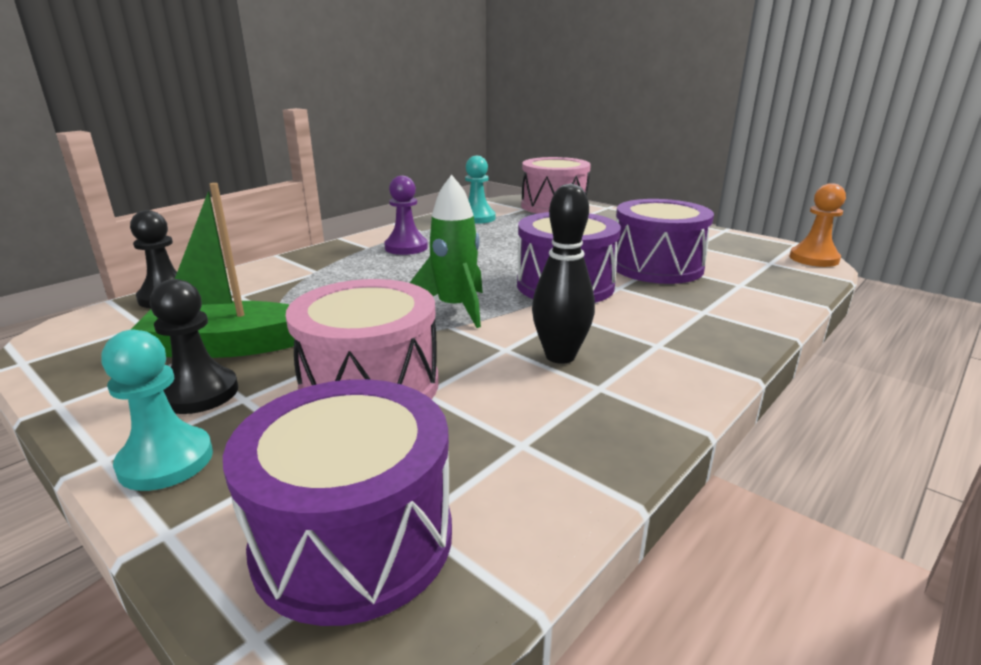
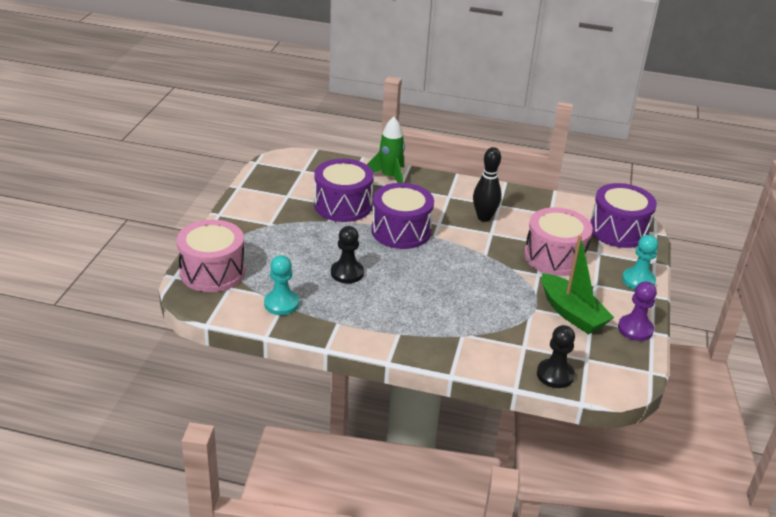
camera: 120 degrees left, 10 degrees up
black pawn [150,279,238,414] -> black pawn moved to [331,226,364,283]
purple pawn [384,176,428,255] -> purple pawn moved to [618,281,657,341]
green rocket [410,175,483,328] -> green rocket moved to [367,117,405,183]
orange pawn [790,183,846,267] -> none

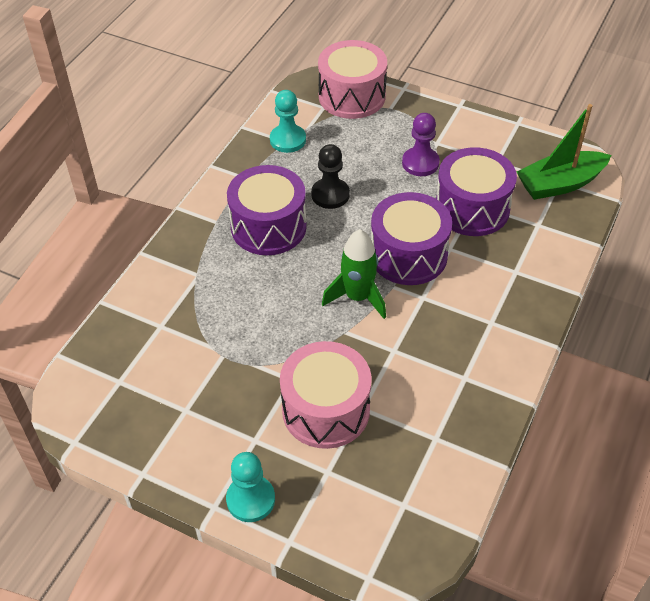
camera: 105 degrees right, 15 degrees up
green rocket [367,117,405,183] -> green rocket moved to [322,229,386,319]
black bowling pin [473,147,502,222] -> none
black pawn [537,325,575,388] -> none
green boat [542,235,614,334] -> green boat moved to [517,104,611,200]
purple drum [590,183,657,248] -> purple drum moved to [227,165,307,255]
purple pawn [618,281,657,341] -> purple pawn moved to [402,113,440,176]

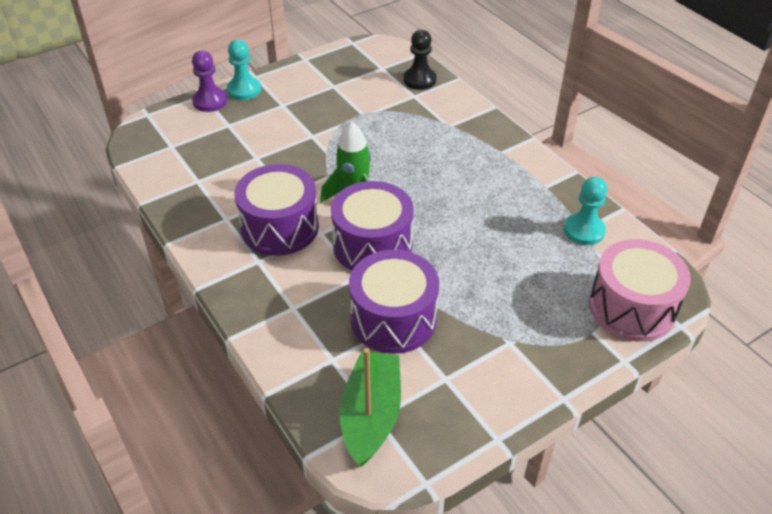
camera: 120 degrees right, 5 degrees down
purple drum [227,165,307,255] -> purple drum moved to [234,164,319,256]
pink drum [280,341,372,449] -> none
black pawn [311,144,350,209] -> black pawn moved to [403,30,437,90]
purple pawn [402,113,440,176] -> purple pawn moved to [192,51,227,112]

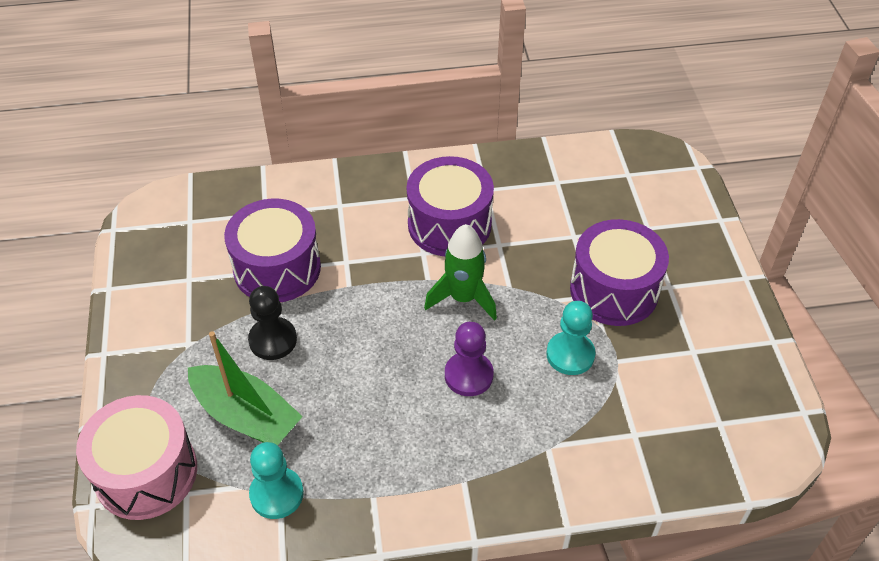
camera: 115 degrees right, 5 degrees up
purple pawn [192,51,227,112] -> purple pawn moved to [445,322,494,396]
turquoise pawn [227,39,261,100] -> turquoise pawn moved to [546,301,596,375]
purple drum [331,181,414,271] -> purple drum moved to [570,219,669,326]
green boat [339,348,401,467] -> green boat moved to [188,331,303,446]
black pawn [403,30,437,90] -> black pawn moved to [248,286,297,360]

